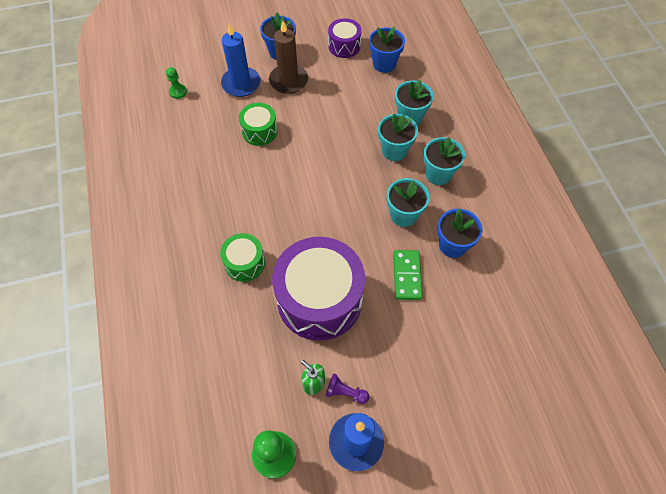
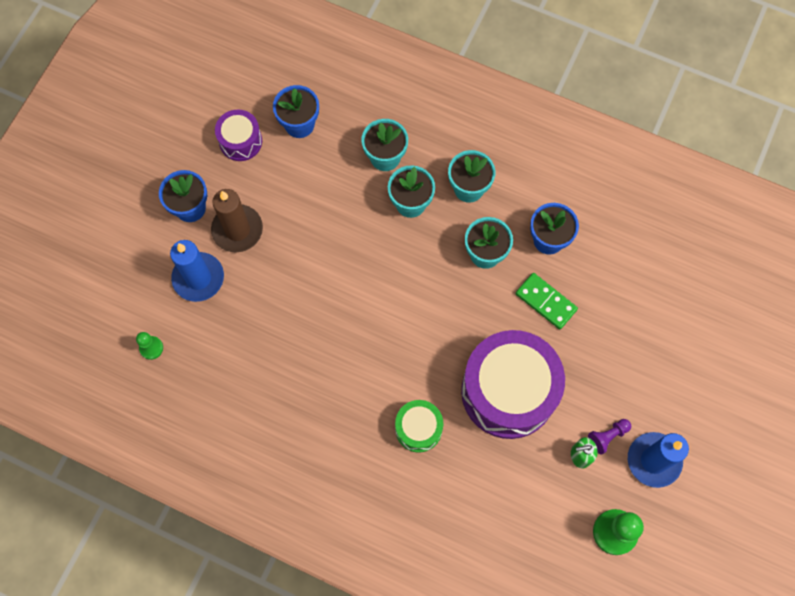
camera: 50 degrees left, 10 degrees up
green drum [239,103,278,146] -> none

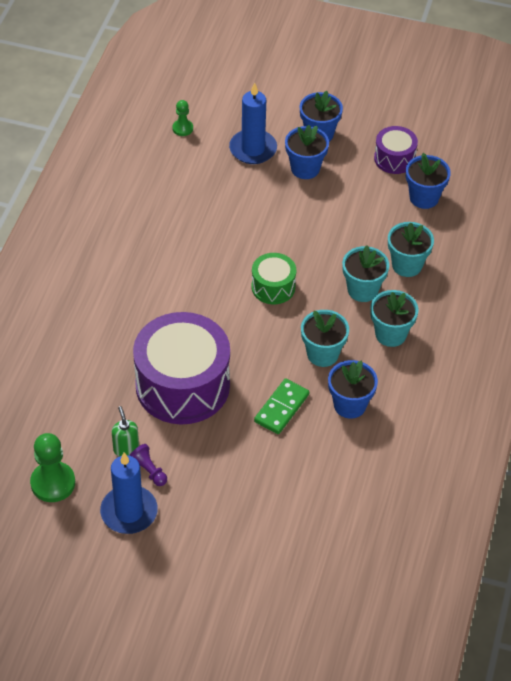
camera: 80 degrees right, 20 degrees down
brown candle [211,189,263,252] -> blue flower pot [285,125,329,179]
green drum [395,400,443,453] -> green drum moved to [251,253,296,304]

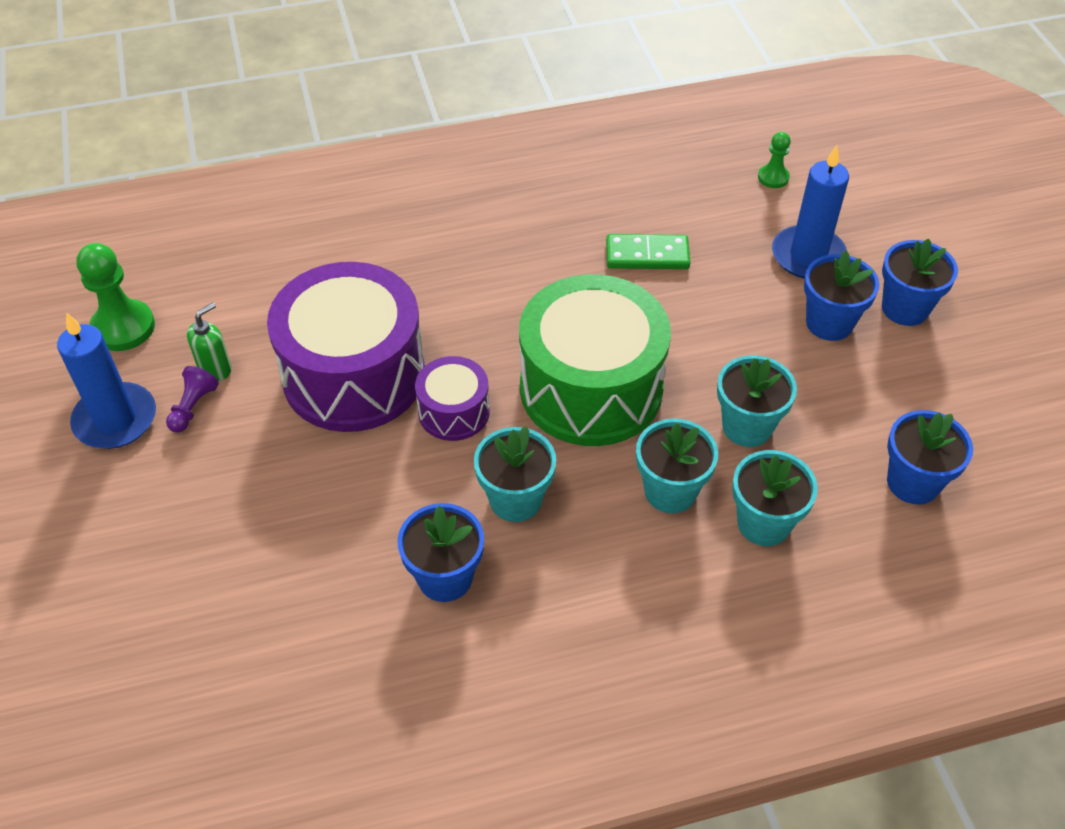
camera: 60 degrees right, 0 degrees up
green drum [251,253,296,304] -> green drum [519,274,671,446], size x2.04
green domino [254,378,309,434] -> green domino moved to [606,234,690,269]
turquoise flower pot [370,290,419,347] -> turquoise flower pot moved to [717,355,797,447]
purple drum [374,126,418,174] -> purple drum moved to [415,356,490,441]

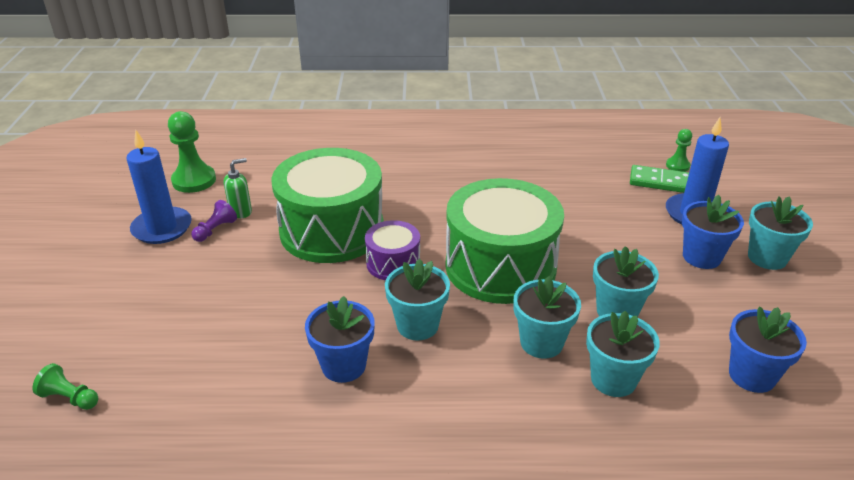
camera: 15 degrees right, 15 degrees down
purple drum [267,262,425,432] -> green drum [272,148,384,263]
green domino [606,234,690,269] -> green domino moved to [630,165,689,193]
blue flower pot [882,239,958,326] -> turquoise flower pot [748,196,813,270]
none -> green pawn [32,363,98,410]

